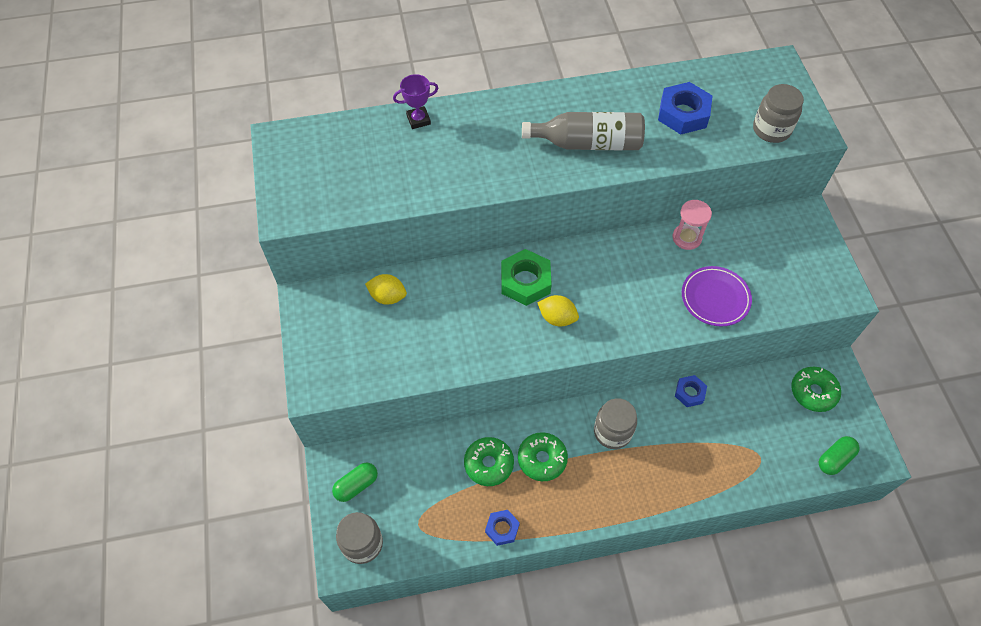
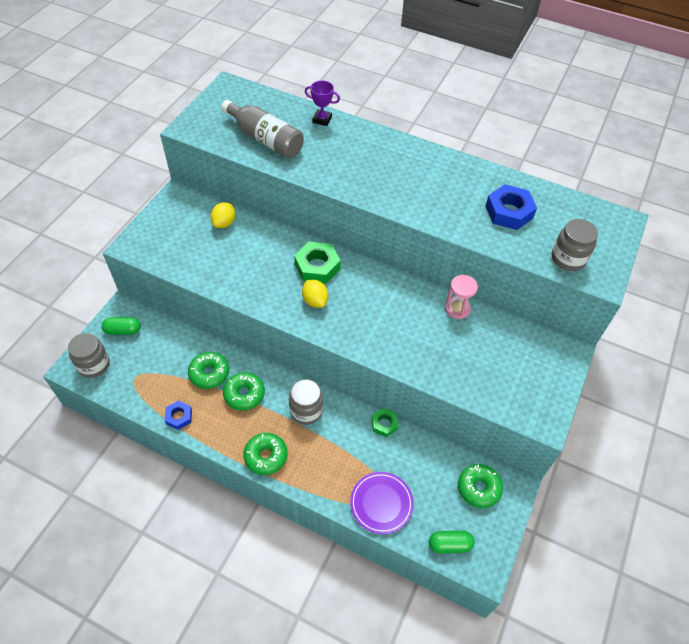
camera: 35 degrees right, 5 degrees down
yellow lemon [365,274,407,305] -> yellow lemon turned 60 degrees clockwise [211,202,236,228]
grey bottle [522,112,645,150] -> grey bottle moved to [221,100,304,158]
blue nut [675,375,707,407] -> green nut [372,408,398,437]
purple plate [682,266,752,327] -> purple plate moved to [350,472,414,534]
none -> green donut [243,433,288,475]

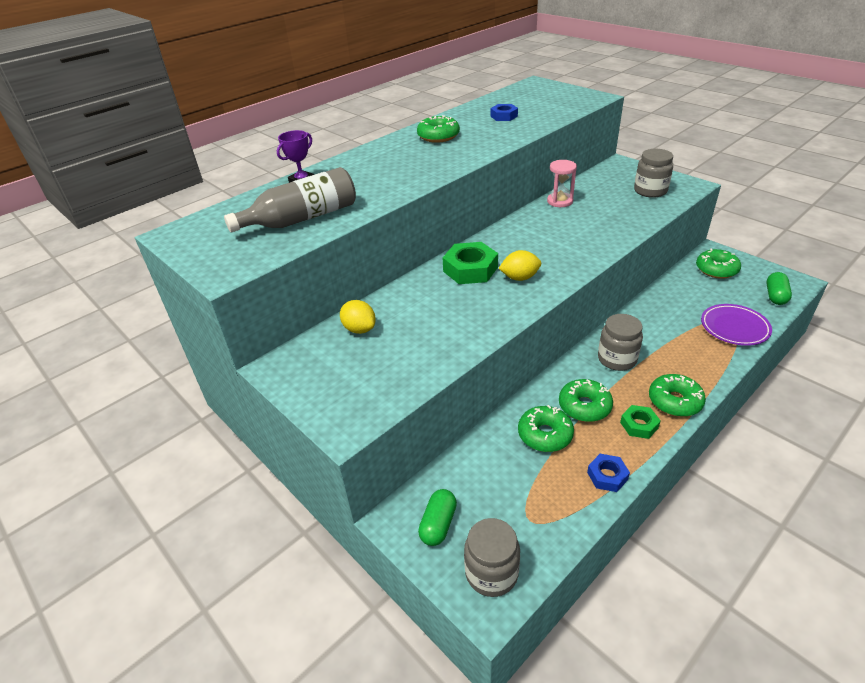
camera: 65 degrees left, 15 degrees down
green nut [372,408,398,437] -> green nut moved to [620,405,661,439]
blue nut [486,184,537,230] -> blue nut [490,104,518,121], size x0.59
grey jar [552,219,598,271] -> grey jar moved to [634,149,673,198]
none -> green donut [417,115,460,143]

